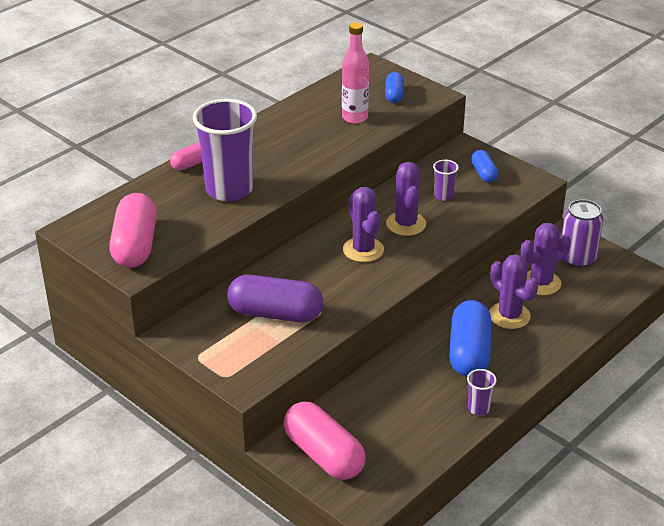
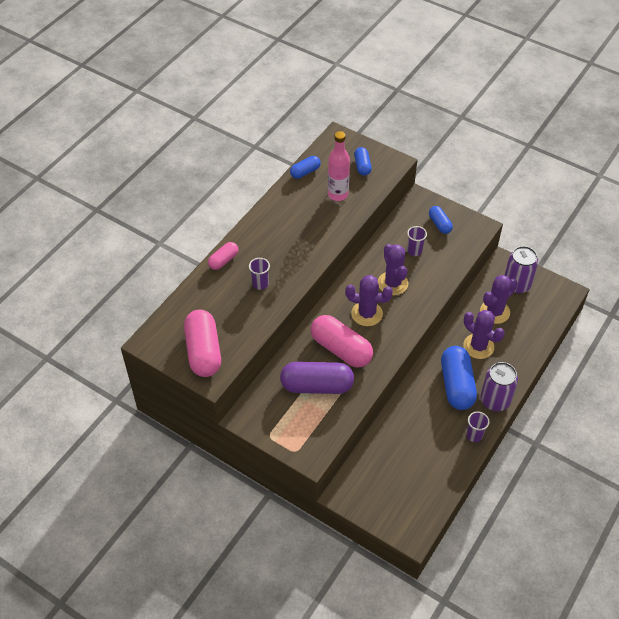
camera: 10 degrees left, 15 degrees up
purple cup [193,99,257,202] -> purple cup [249,258,270,290], size x0.43
pink capsule [284,401,366,480] -> pink capsule moved to [311,315,373,368]
purple cactus [343,187,384,262] -> purple cactus turned 45 degrees counterclockwise [345,275,393,326]
none -> blue capsule [290,156,321,179]
none -> purple can [481,362,518,411]

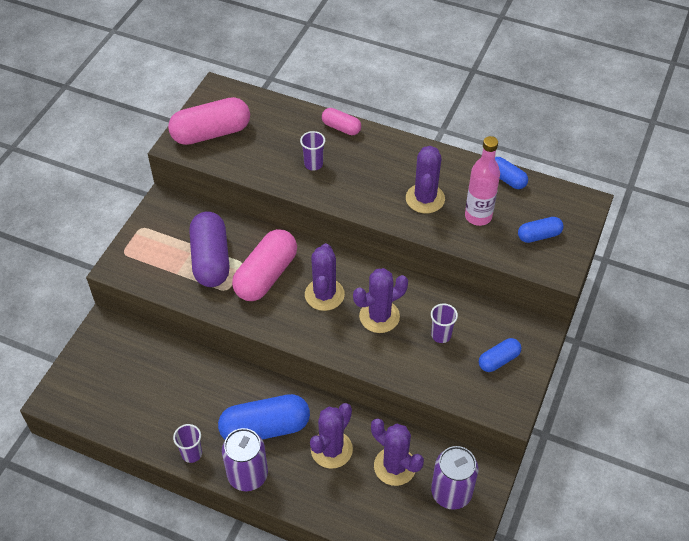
camera: 80 degrees right, 0 degrees up
none -> purple cactus [406,146,445,213]

